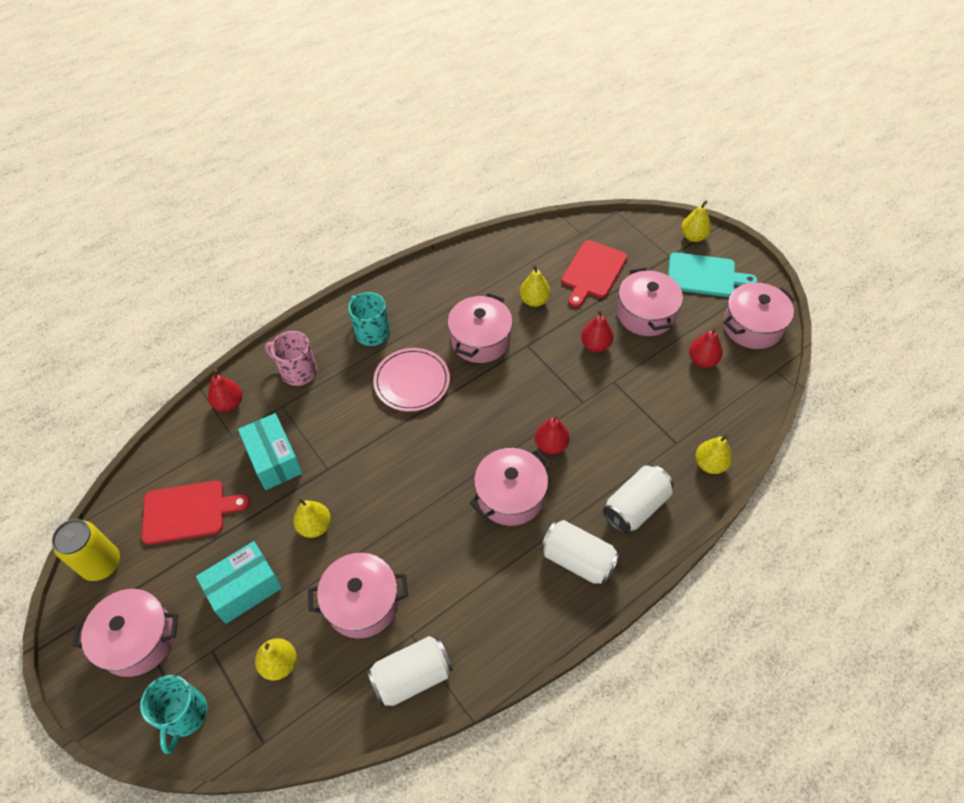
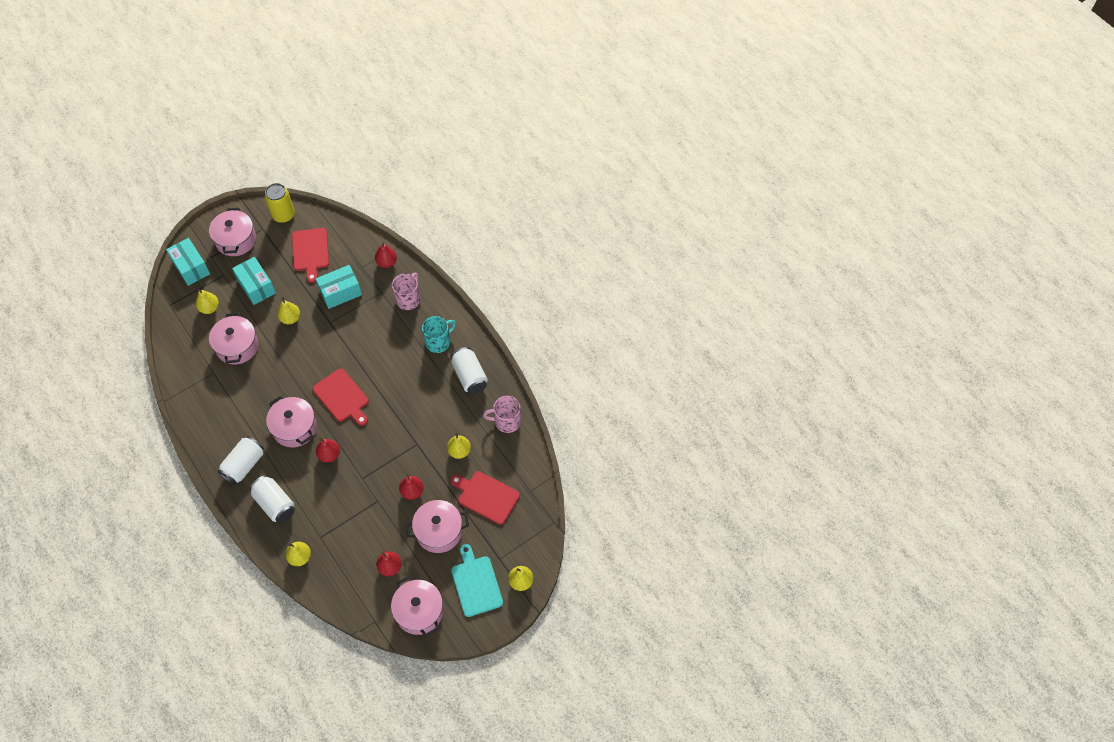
camera: 90 degrees right, 5 degrees up
turquoise mug [140,675,207,754] -> turquoise box [166,238,210,286]
white can [367,636,453,707] -> white can moved to [451,347,488,394]
pink plate [373,348,450,411] -> none
pink pot [447,293,513,363] -> none
turquoise cutting board [668,252,757,297] -> turquoise cutting board turned 150 degrees clockwise [451,544,503,617]
none -> red cutting board [313,368,369,426]
none -> pink mug [483,396,521,433]

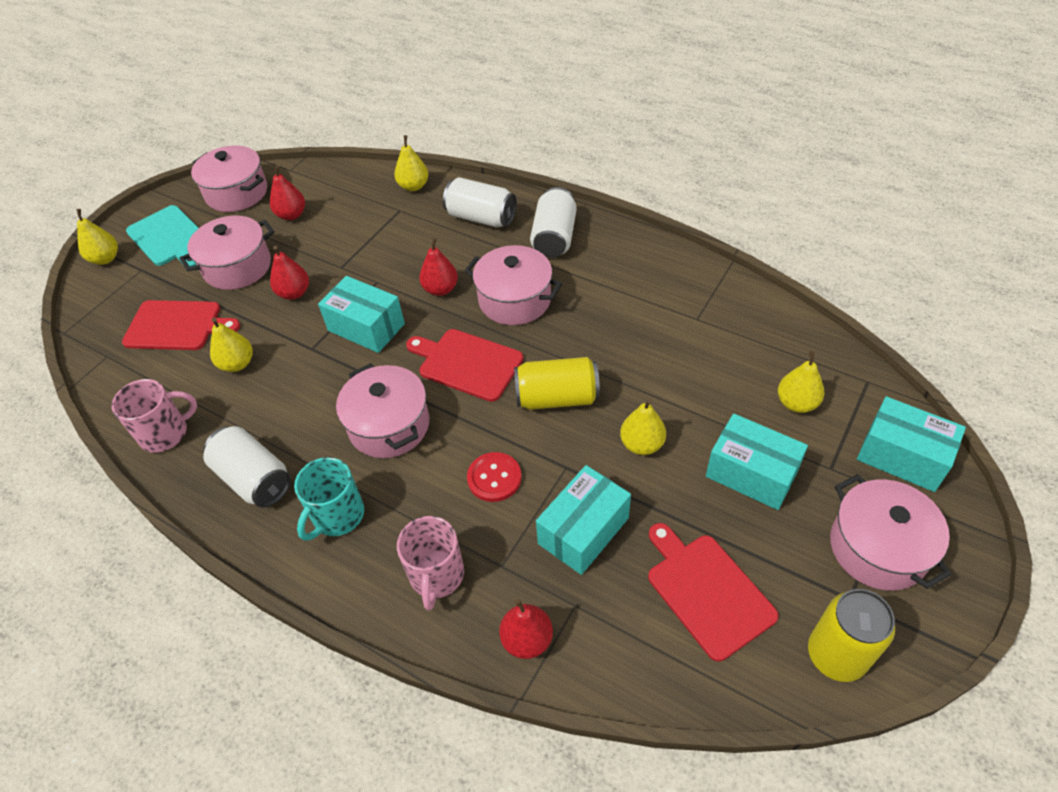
camera: 160 degrees right, 10 degrees down
pink pot [209,313,258,365] -> pink pot moved to [336,363,429,458]
none -> turquoise box [318,276,405,353]
none -> red button [467,452,521,502]
none -> yellow can [514,357,600,410]

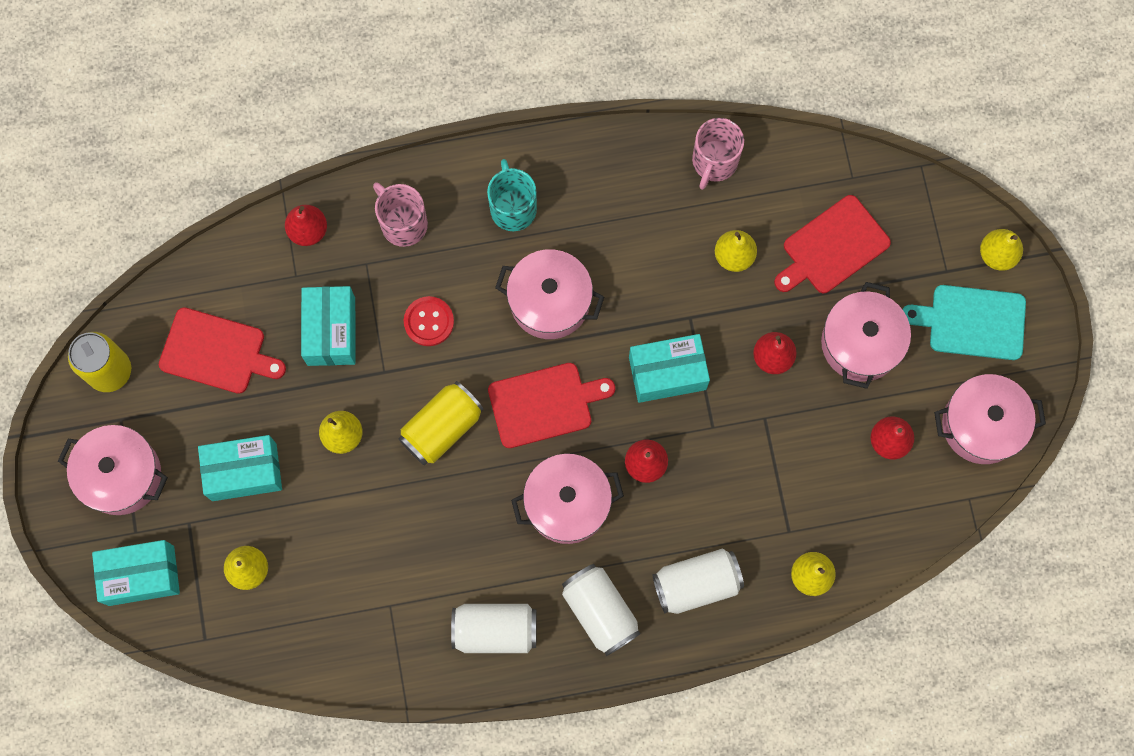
camera: 135 degrees right, 25 degrees up
white can [203,426,291,508] -> white can moved to [451,604,537,653]

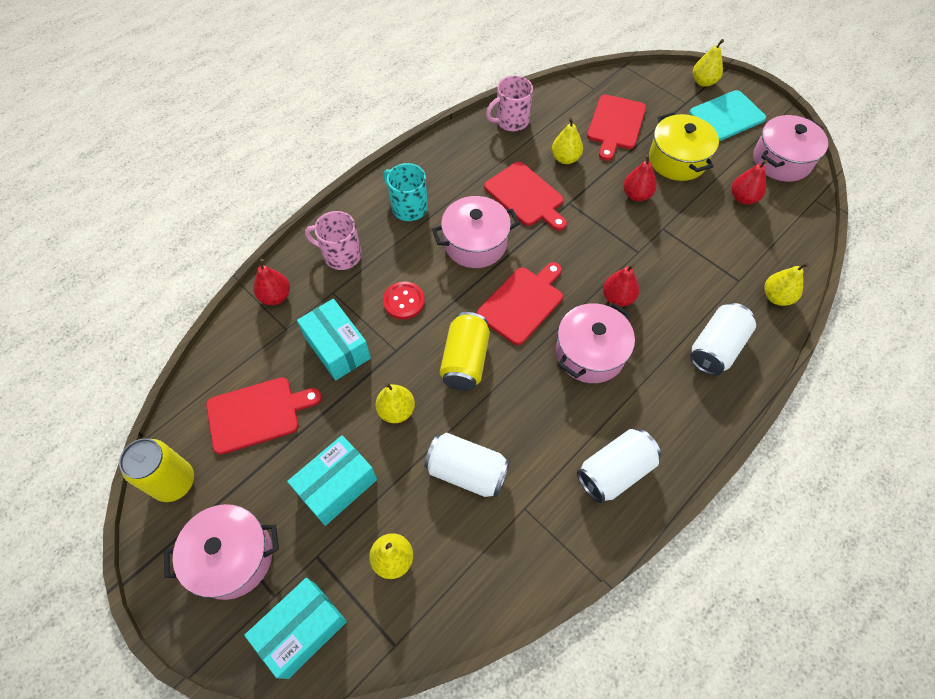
camera: 35 degrees left, 15 degrees down
white can [562,564,641,656] -> white can moved to [424,433,510,498]
turquoise box [629,334,710,403] -> none
pink mug [692,118,744,190] -> pink mug turned 75 degrees clockwise [486,76,533,131]
pink pot [821,282,911,389] -> yellow pot [649,112,719,181]
none -> red cutting board [484,162,567,231]

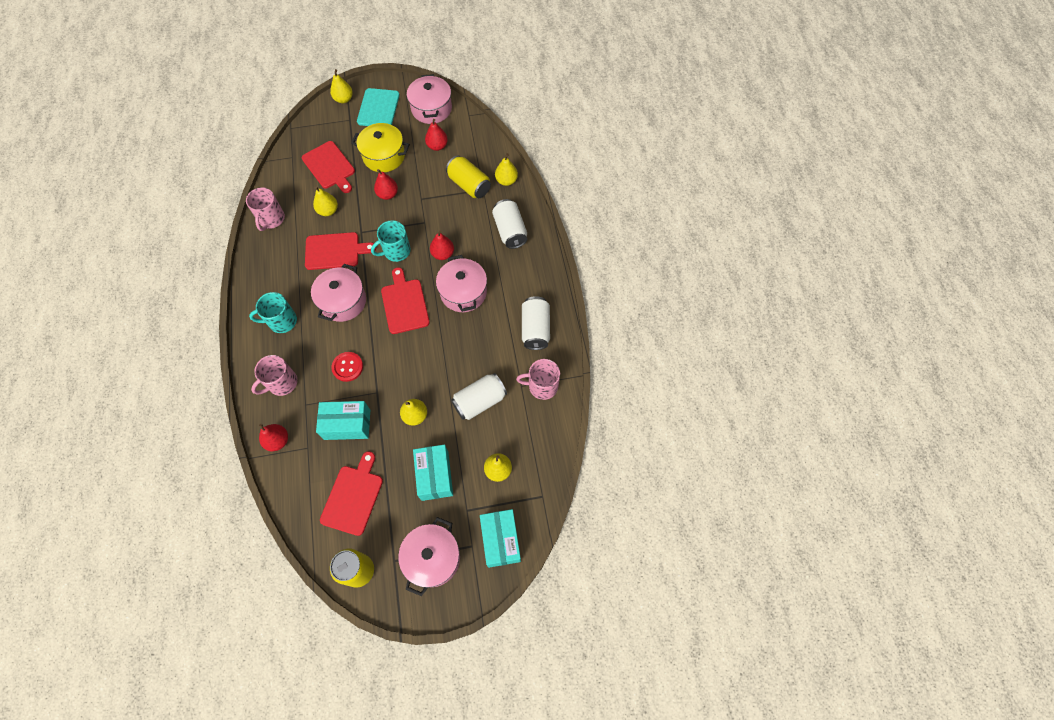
camera: 55 degrees left, 5 degrees up
yellow can [440,312,490,390] -> yellow can moved to [446,155,491,198]
none -> turquoise mug [371,220,411,262]
none -> pink mug [516,359,560,400]

